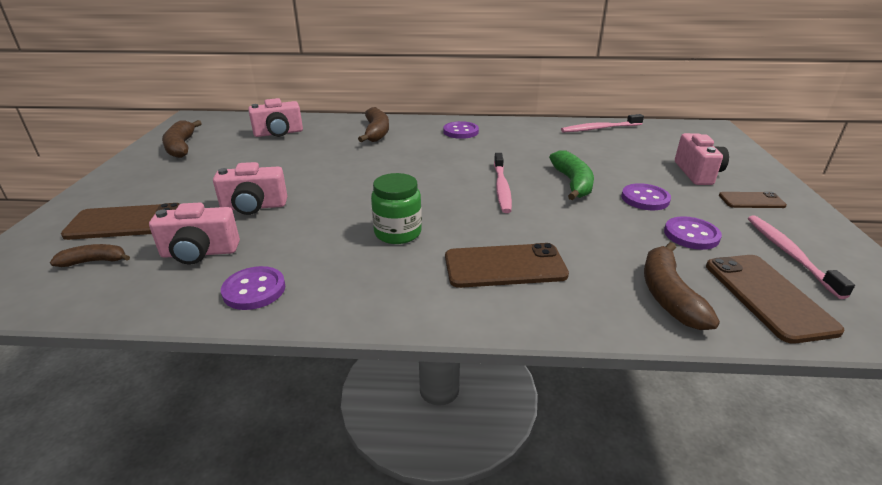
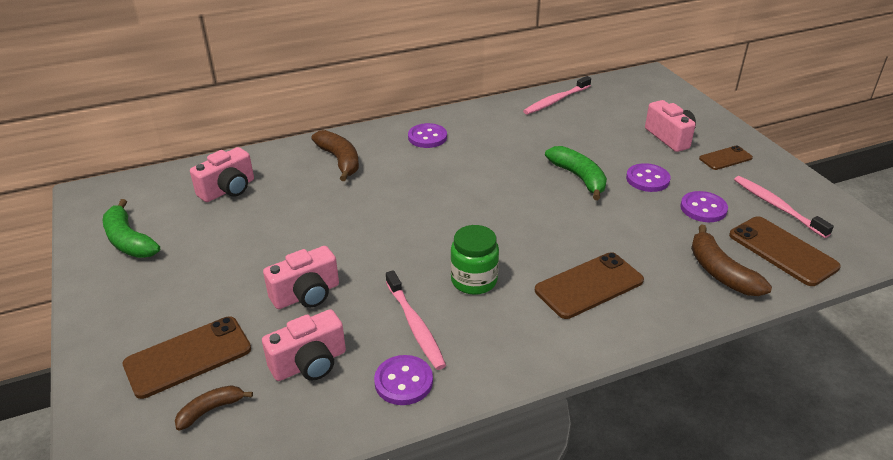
camera: 25 degrees left, 5 degrees up
brown banana [162,120,202,158] -> green banana [103,199,160,258]
pink toothbrush [494,153,512,213] -> pink toothbrush moved to [386,270,446,370]

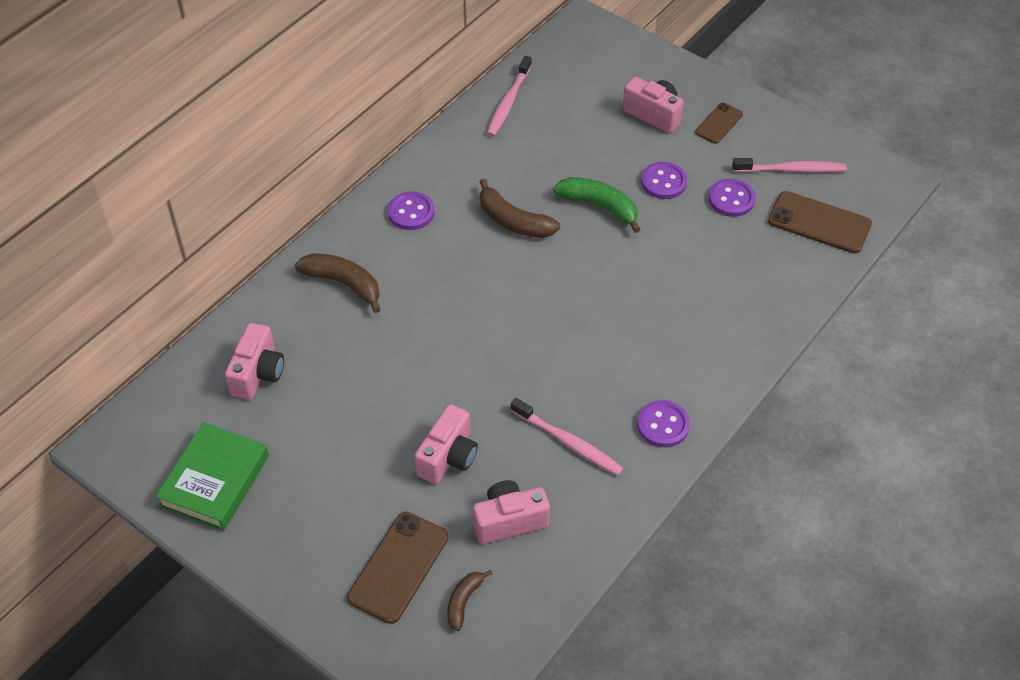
camera: 30 degrees left, 15 degrees up
green banana [103,199,160,258] -> green book [155,422,269,531]
pink camera [262,309,346,381] -> pink camera turned 135 degrees counterclockwise [473,480,550,544]
purple button [374,355,433,405] -> purple button moved to [637,400,690,447]
green jar [451,225,499,295] -> none
brown phone [535,252,644,319] -> none
brown banana [691,224,772,296] -> brown banana moved to [480,179,560,238]
pink toothbrush [734,176,834,238] -> pink toothbrush turned 150 degrees clockwise [732,158,847,173]

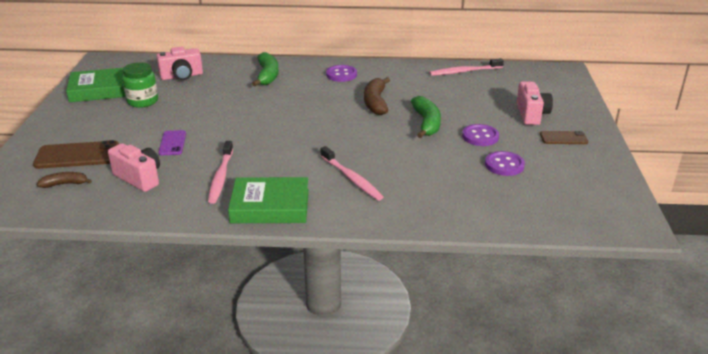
camera: 55 degrees right, 20 degrees down
brown banana [295,253,381,313] -> green banana [252,52,279,86]
pink camera [414,404,478,484] -> purple phone [158,130,186,155]
purple button [637,400,690,447] -> green book [228,177,309,223]
pink toothbrush [732,158,847,173] -> pink toothbrush moved to [320,146,384,201]
brown phone [768,191,872,254] -> none
none -> green jar [122,62,158,108]

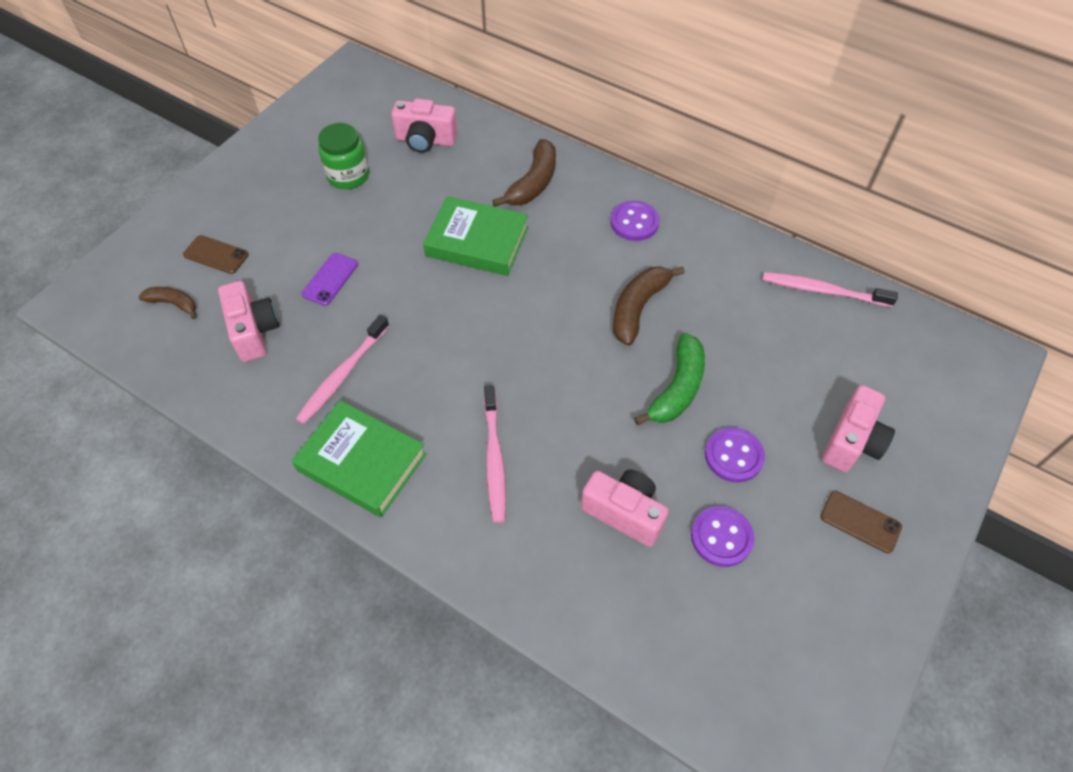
camera: 30 degrees right, 25 degrees up
brown phone [33,140,119,169] -> brown phone [183,235,249,274], size x0.59
green book [66,68,126,102] -> green book moved to [423,196,528,276]
green banana [252,52,279,86] -> brown banana [492,139,556,207]
none -> pink camera [581,469,669,547]

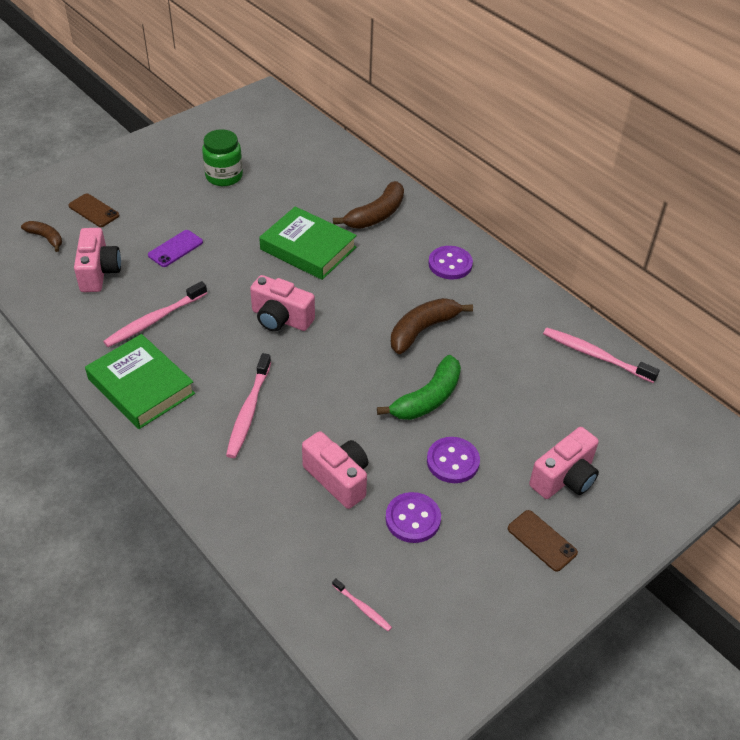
camera: 15 degrees right, 10 degrees down
pink camera [391,99,458,153] -> pink camera moved to [250,275,315,331]
none -> pink toothbrush [332,578,392,632]

